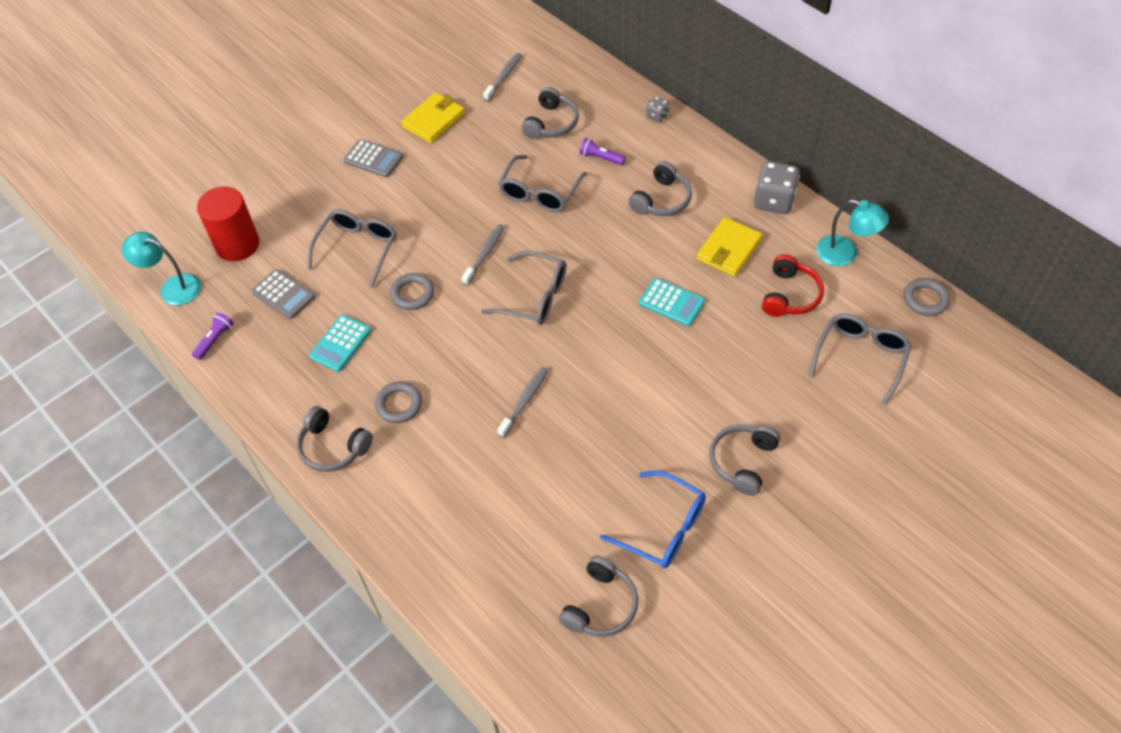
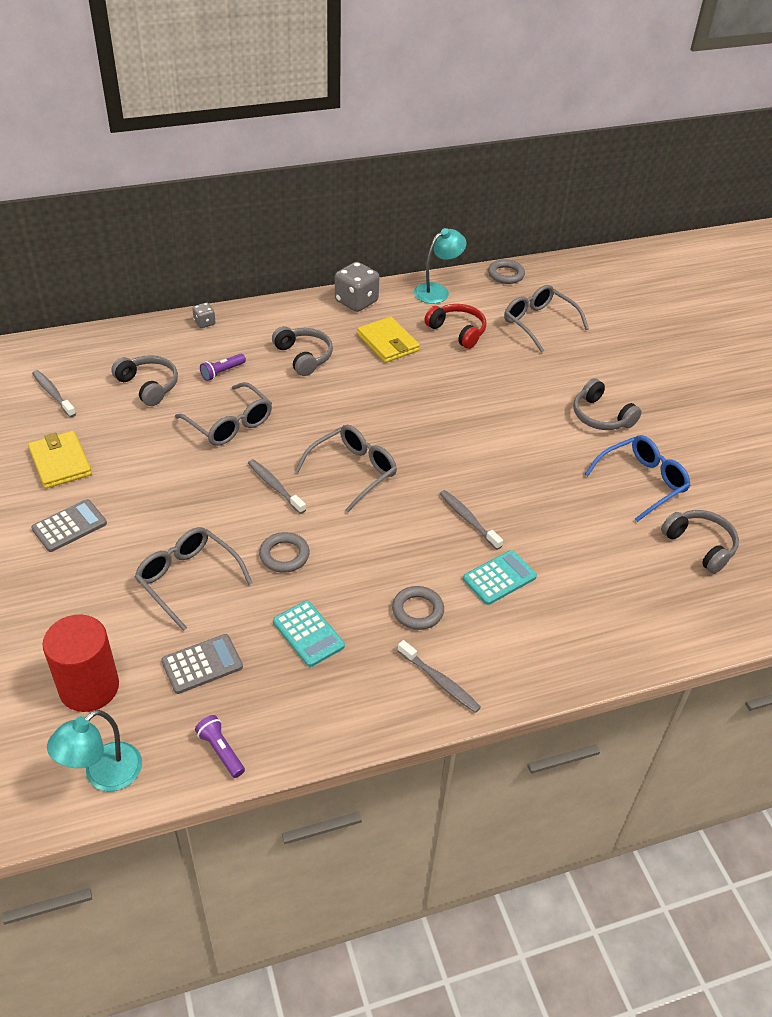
camera: 70 degrees left, 10 degrees down
grey headphones [297,406,373,472] -> grey toothbrush [398,640,481,713]
turquoise calculator [639,278,705,326] -> turquoise calculator moved to [463,550,537,605]

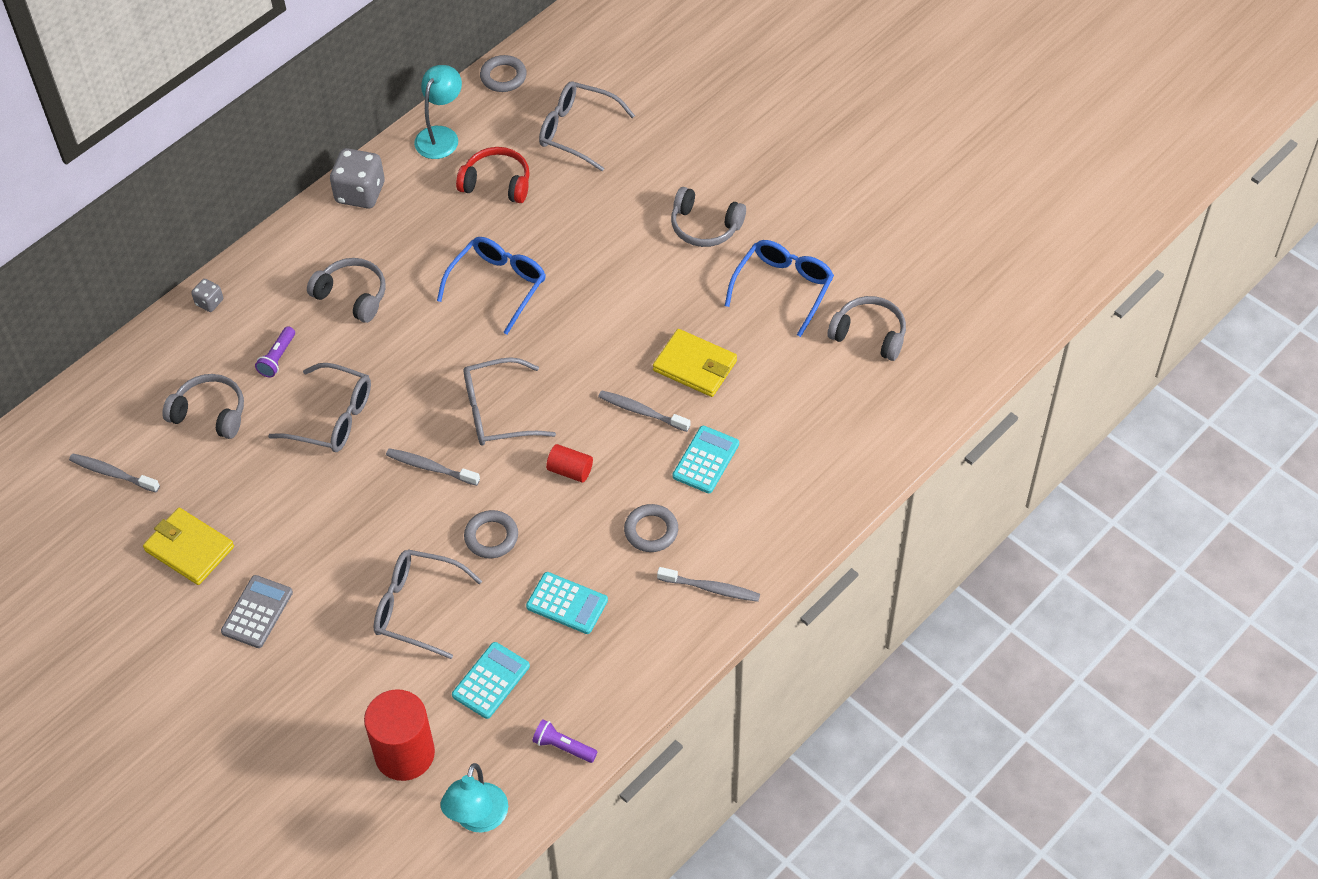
camera: 25 degrees left, 10 degrees up
grey calculator [161,634,243,694] -> turquoise calculator [452,642,530,719]
grey glasses [295,425,397,513] -> grey glasses turned 120 degrees counterclockwise [464,357,556,446]
yellow wallet [357,317,420,363] -> yellow wallet moved to [653,329,737,397]
none -> blue glasses [437,237,546,335]
none -> red cylinder [546,444,593,483]

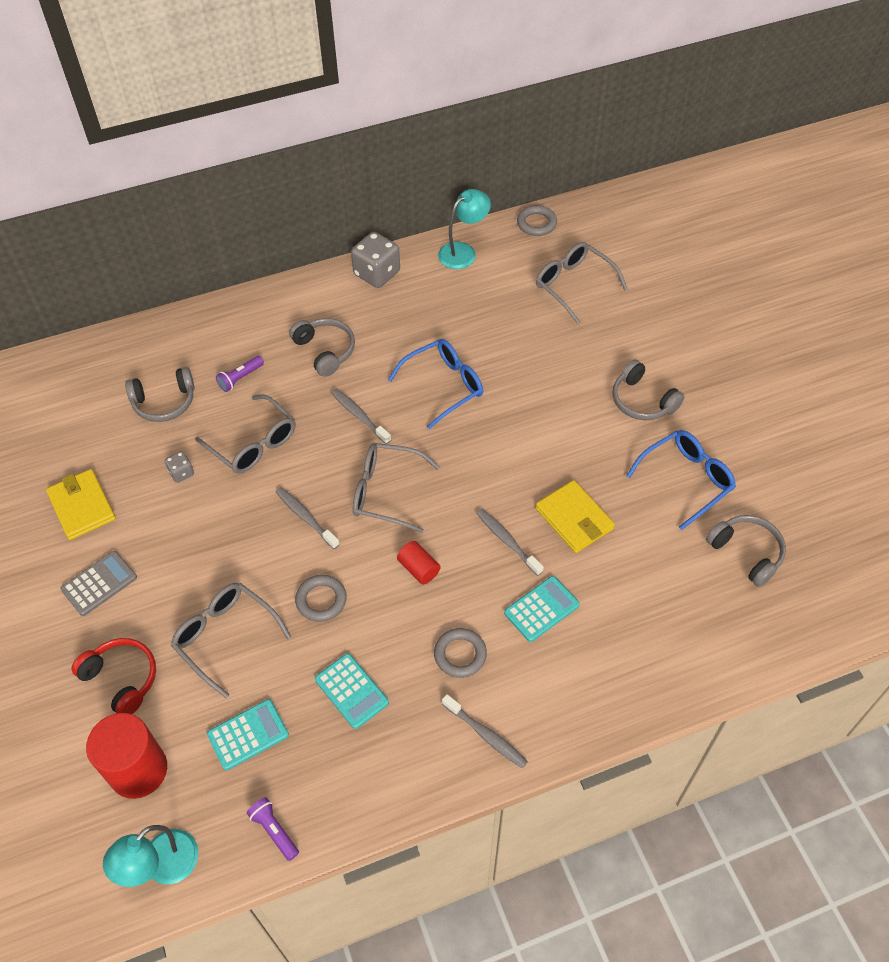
camera: 25 degrees right, 0 degrees up
grey toothbrush [69,454,160,492] -> grey toothbrush moved to [331,389,391,444]
grey headphones [162,374,244,439] -> grey headphones turned 120 degrees clockwise [125,367,195,422]
grey dice [191,279,223,312] -> grey dice moved to [165,451,194,483]
red headphones [456,147,530,203] -> red headphones moved to [71,638,156,714]

